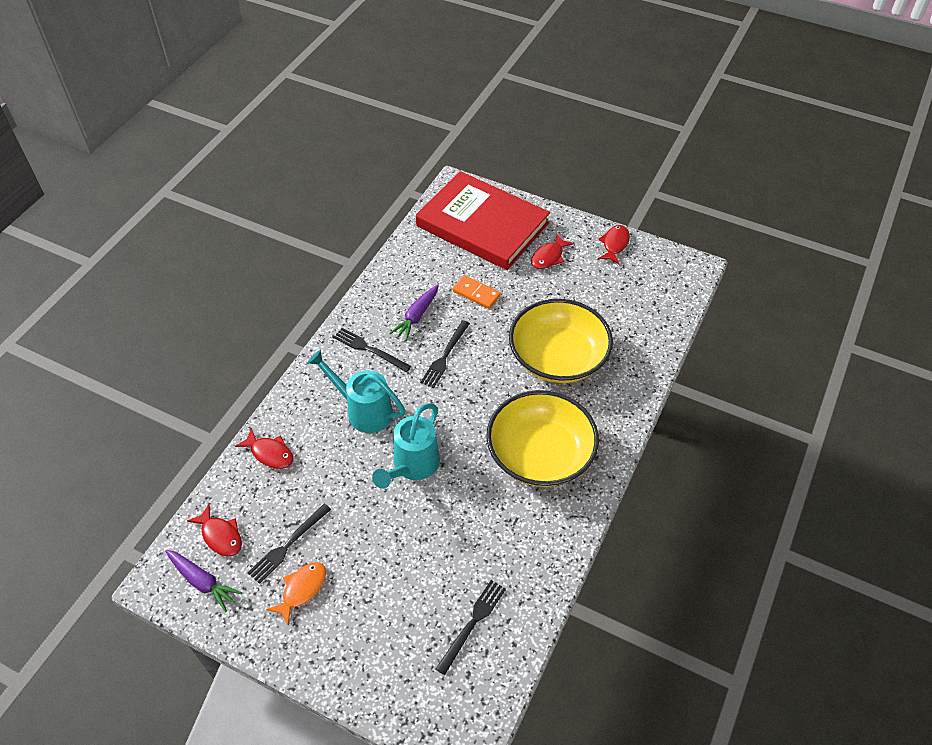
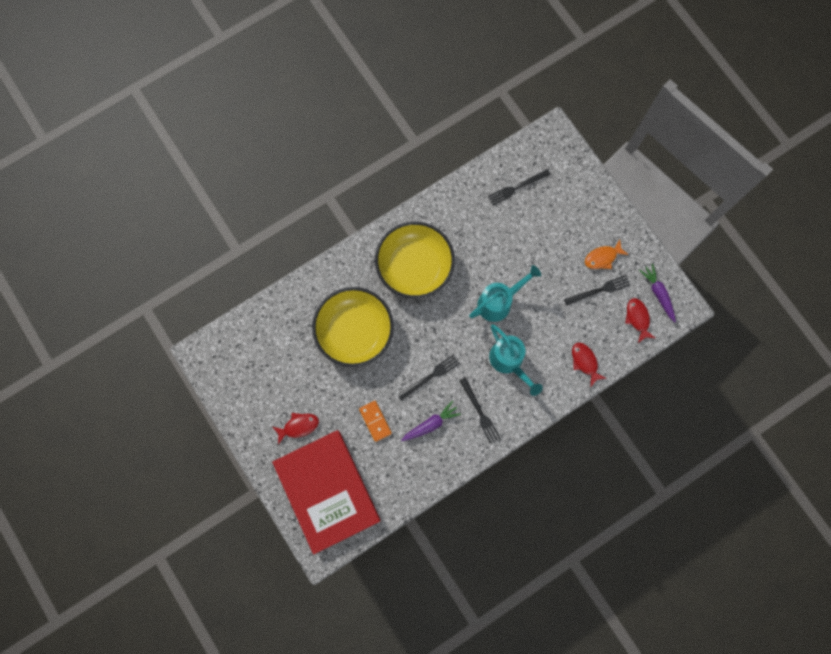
camera: 150 degrees left, 25 degrees up
red fish [598,225,630,264] -> none

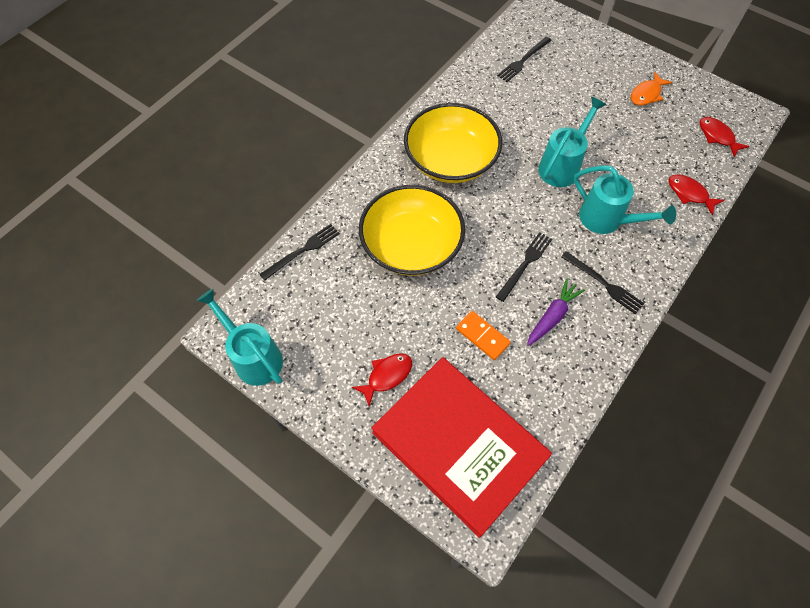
camera: 20 degrees left, 15 degrees down
black fork [564,275,630,306] -> black fork moved to [259,224,340,281]
purple carrot [639,264,676,322] -> none
none -> turquoise watering can [197,289,283,386]

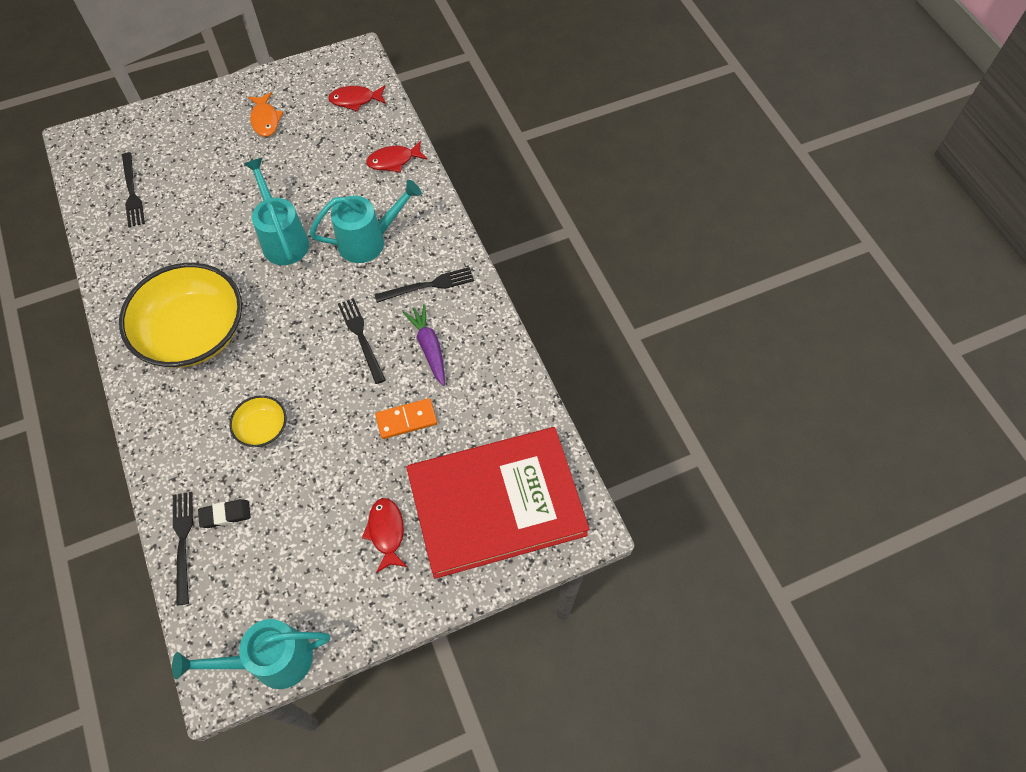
camera: 60 degrees left, 0 degrees up
yellow bowl [359,185,465,276] -> yellow bowl [229,395,286,447], size x0.45
none -> black eraser [198,499,251,528]

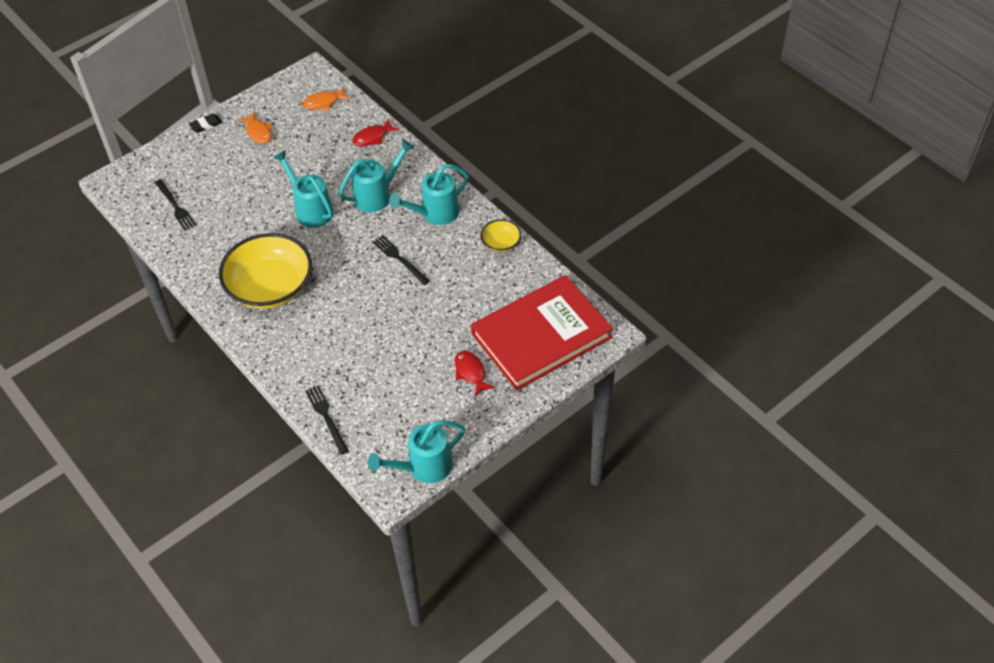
camera: 15 degrees left, 10 degrees down
black eraser [198,499,251,528] -> black eraser moved to [189,114,222,133]
yellow bowl [229,395,286,447] -> yellow bowl moved to [481,219,521,252]
red fish [328,85,386,112] -> orange fish [303,87,350,110]
black fork [374,267,474,303] -> turquoise watering can [389,164,469,225]
orange domino [375,398,437,439] -> none
purple carrot [403,304,445,386] -> none

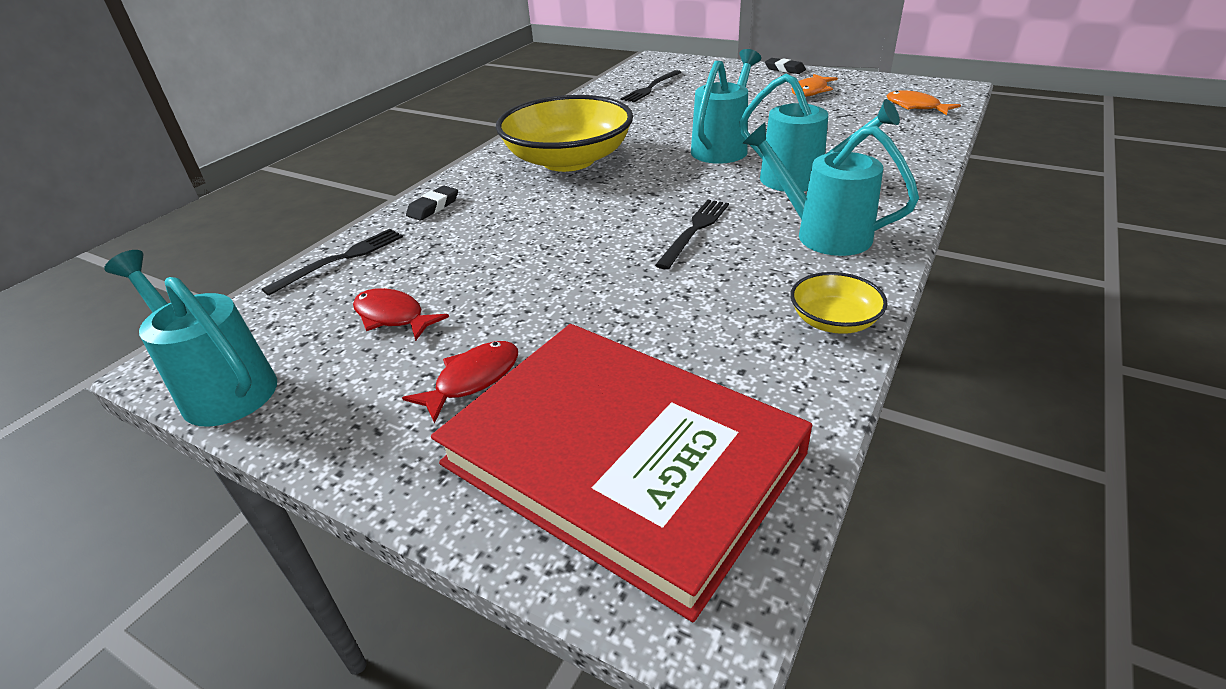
camera: 70 degrees right, 15 degrees down
red fish [352,119,399,146] -> red fish moved to [353,288,449,341]
none -> black eraser [406,186,458,221]

